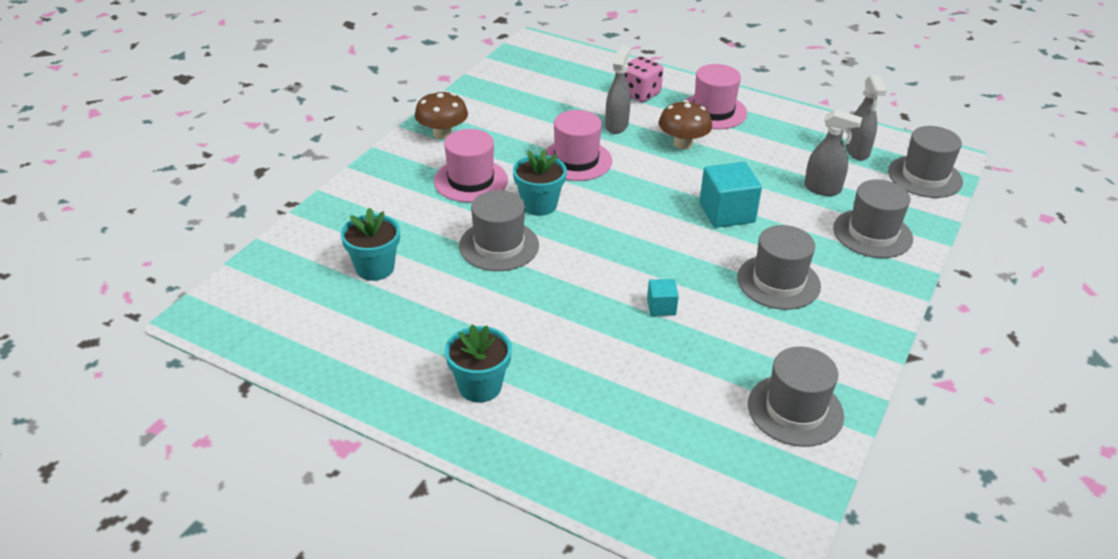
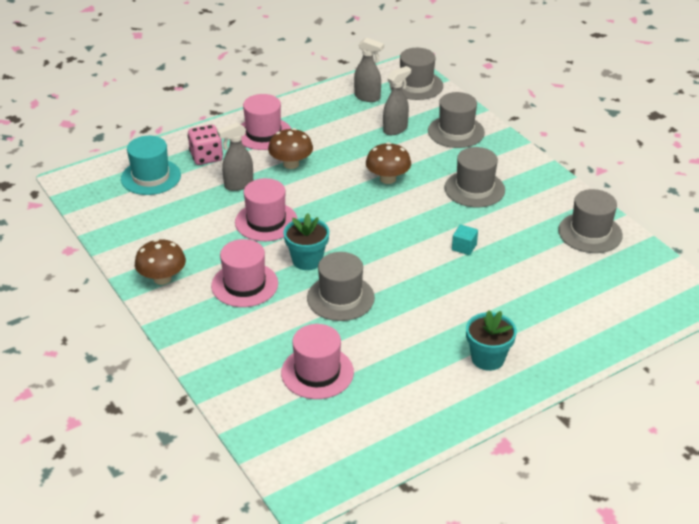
camera: 60 degrees left, 0 degrees up
turquoise flower pot [341,208,400,281] -> pink hat [281,324,354,399]
grey spray bottle [605,45,631,134] -> grey spray bottle turned 75 degrees counterclockwise [217,122,253,191]
turquoise cube [699,162,762,228] -> brown mushroom [366,142,411,184]
none -> turquoise hat [121,136,181,195]

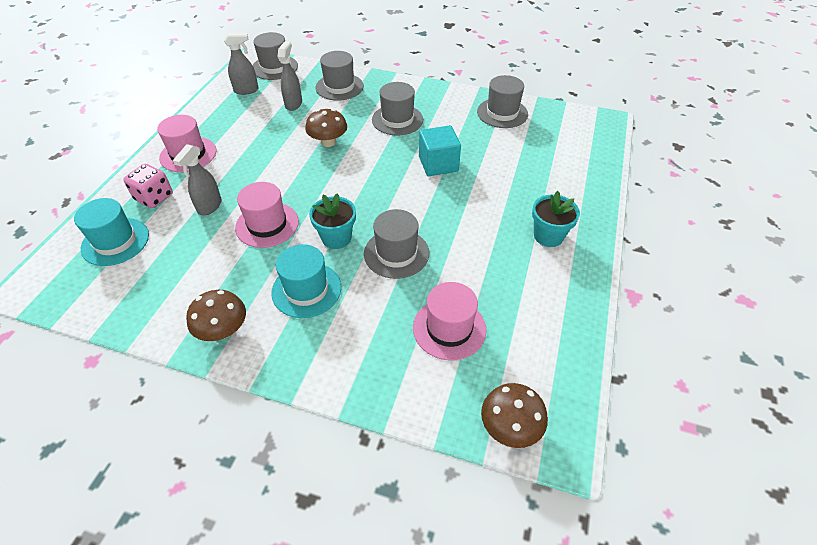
camera: 40 degrees left, 10 degrees up
pink hat [211,239,278,307] -> turquoise hat [271,244,341,318]
brown mushroom [268,128,313,169] -> brown mushroom moved to [481,383,548,448]
turquoise cube [452,224,478,255] -> turquoise cube [419,125,461,176], size x1.90

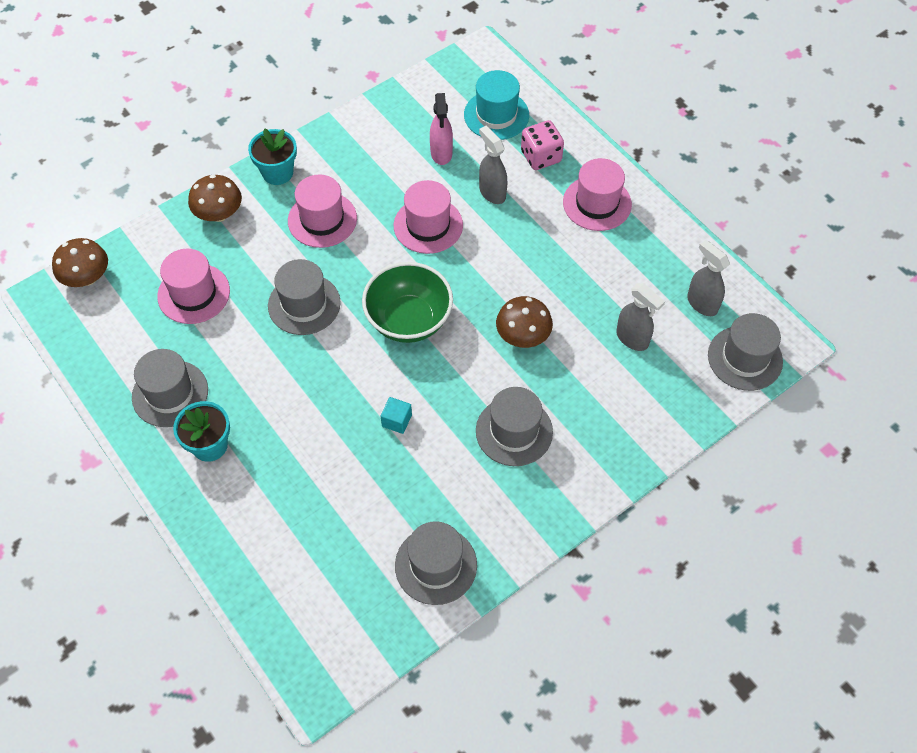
camera: 125 degrees right, 10 degrees up
brown mushroom [186,290,246,341] -> brown mushroom moved to [188,175,242,222]
grey spray bottle [224,33,259,95] -> grey spray bottle turned 120 degrees clockwise [687,240,730,316]
turquoise hat [271,244,341,318] -> pink hat [288,174,357,248]
turquoise flower pot [309,193,356,249] -> turquoise flower pot moved to [248,129,297,185]
grey hat [315,51,364,101] -> grey hat moved to [132,349,208,427]
turquoise cube [419,125,461,176] -> turquoise cube [381,397,412,434], size x0.53
none -> green bowl [362,262,453,343]
none -> pink spray bottle [430,93,453,165]

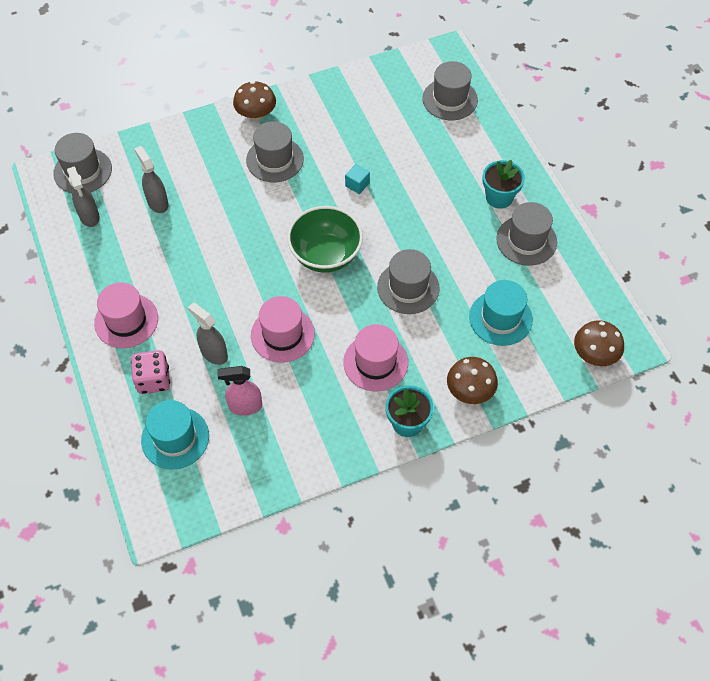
camera: 165 degrees left, 0 degrees up
pink hat [157,249,230,324] -> turquoise hat [469,280,533,346]
grey hat [395,521,477,605] -> grey hat moved to [422,61,478,120]
pink spray bottle [430,93,453,165] -> pink spray bottle turned 105 degrees counterclockwise [217,366,262,416]
grey spray bottle [479,126,507,204] -> grey spray bottle turned 150 degrees clockwise [188,302,228,365]
brown mushroom [496,296,553,348] -> brown mushroom moved to [233,81,276,121]

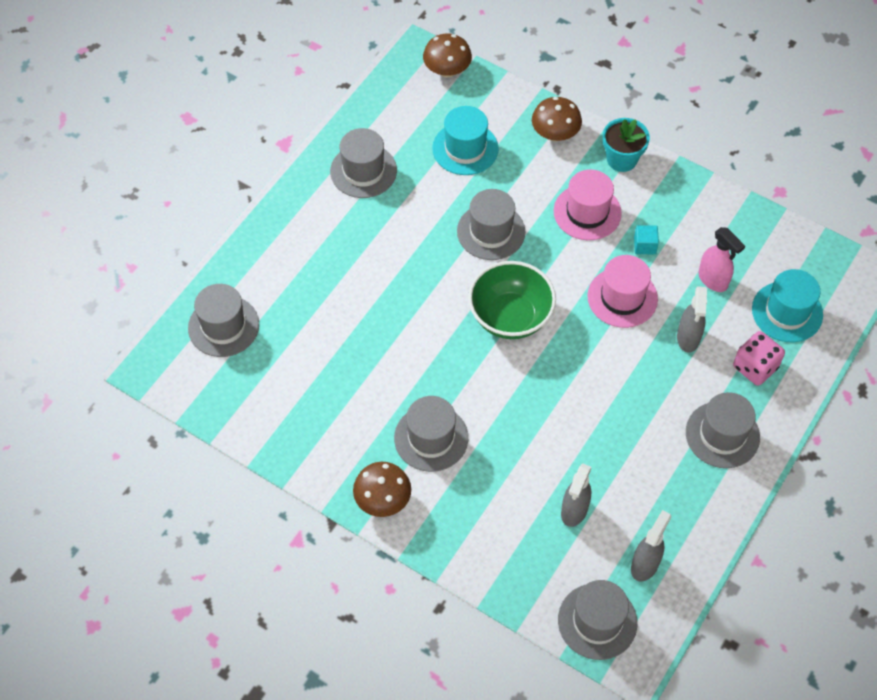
camera: 125 degrees left, 0 degrees up
pink hat [94,282,158,348] -> grey hat [686,392,760,468]
turquoise cube [345,164,370,194] -> turquoise cube moved to [634,225,659,254]
turquoise flower pot [482,160,525,209] -> none

